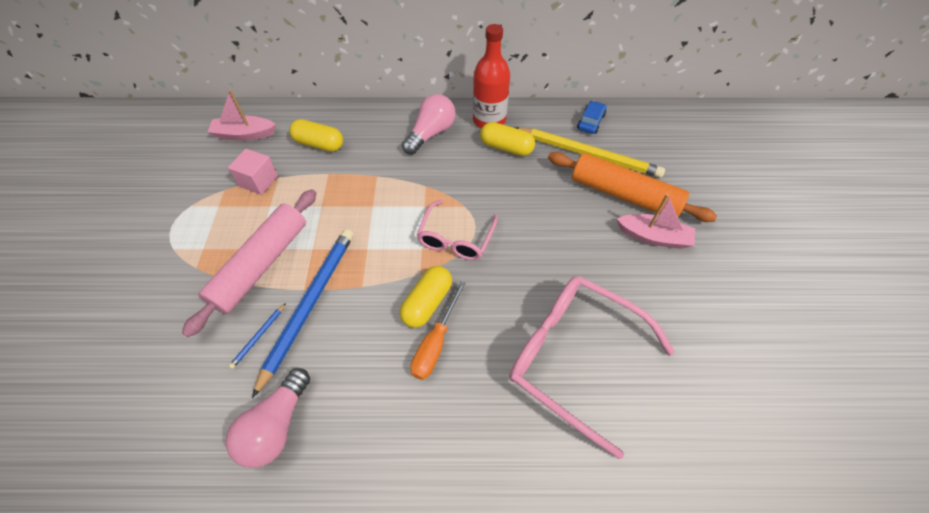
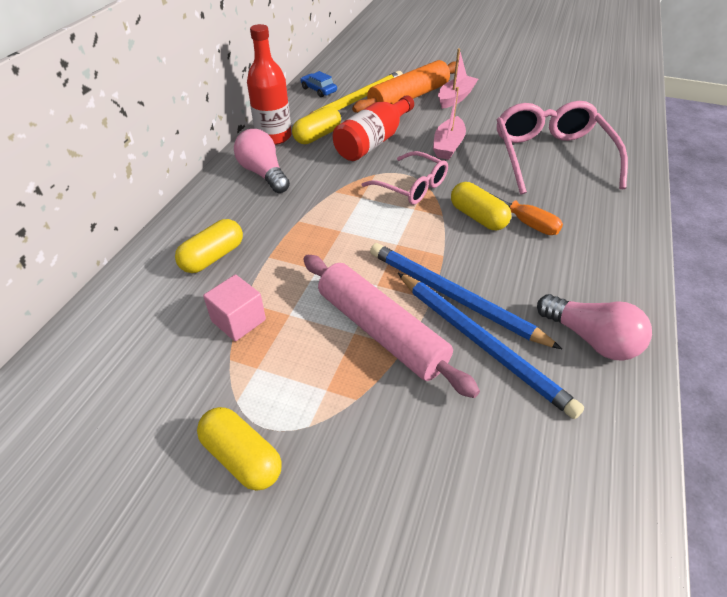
camera: 70 degrees left, 10 degrees down
pink boat [208,89,276,141] -> pink boat moved to [433,87,466,160]
blue pencil [229,303,286,369] -> blue pencil [398,273,584,419], size x2.49
pink glasses [509,276,675,459] -> pink glasses turned 120 degrees clockwise [497,101,628,194]
none -> yellow capsule [197,407,282,491]
none -> red bottle [333,95,414,161]

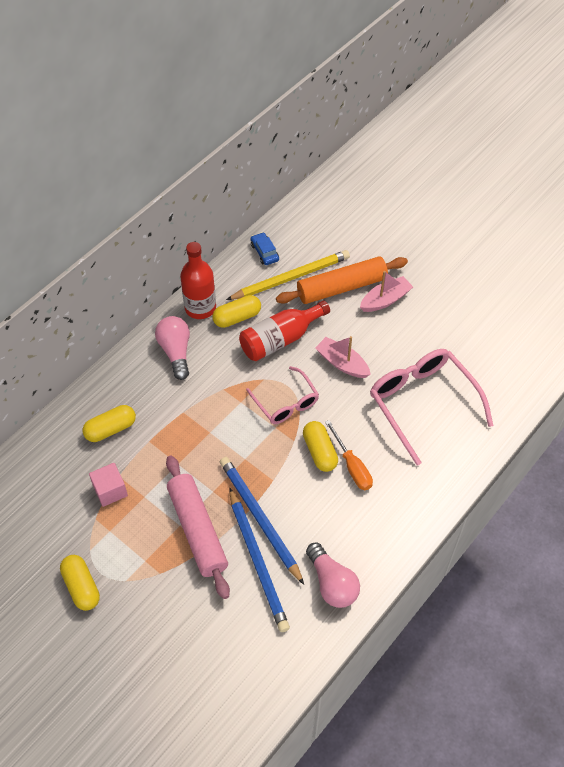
camera: 20 degrees right, 10 degrees up
pink boat [433,87,466,160] -> pink boat turned 90 degrees clockwise [315,336,371,378]
pink glasses [497,101,628,194] -> pink glasses turned 45 degrees counterclockwise [370,349,494,466]

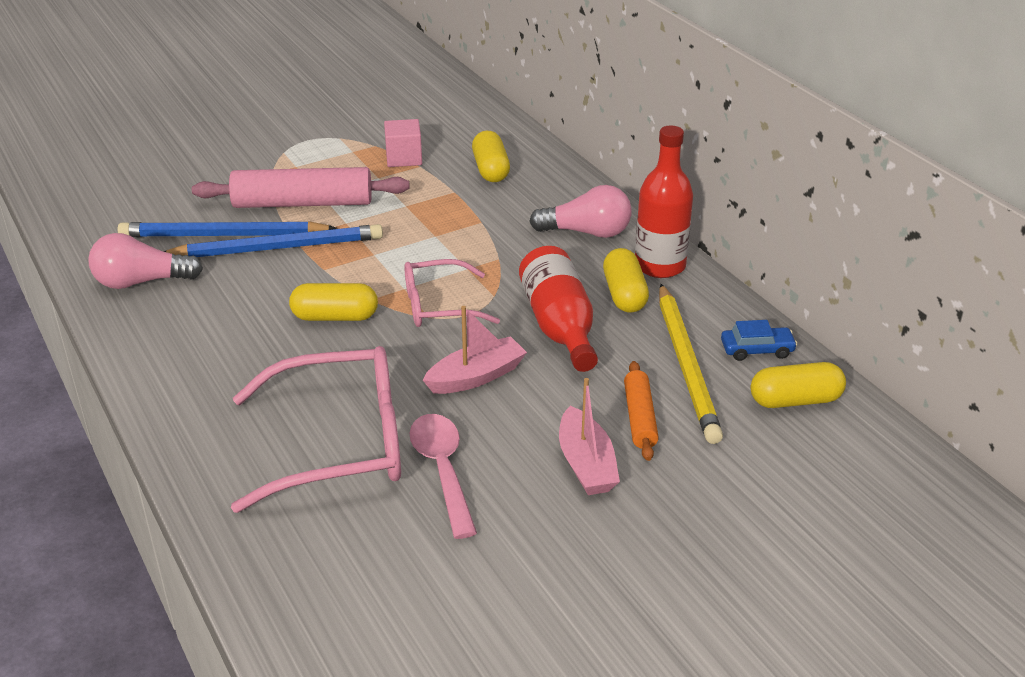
camera: 110 degrees right, 20 degrees down
yellow capsule [60,555,100,611] -> yellow capsule moved to [751,362,846,408]
orange rolling pin [276,256,408,304] -> orange rolling pin [624,361,659,461], size x0.54
orange screwdriver [325,420,373,490] -> none
none -> pink spoon [409,414,477,539]

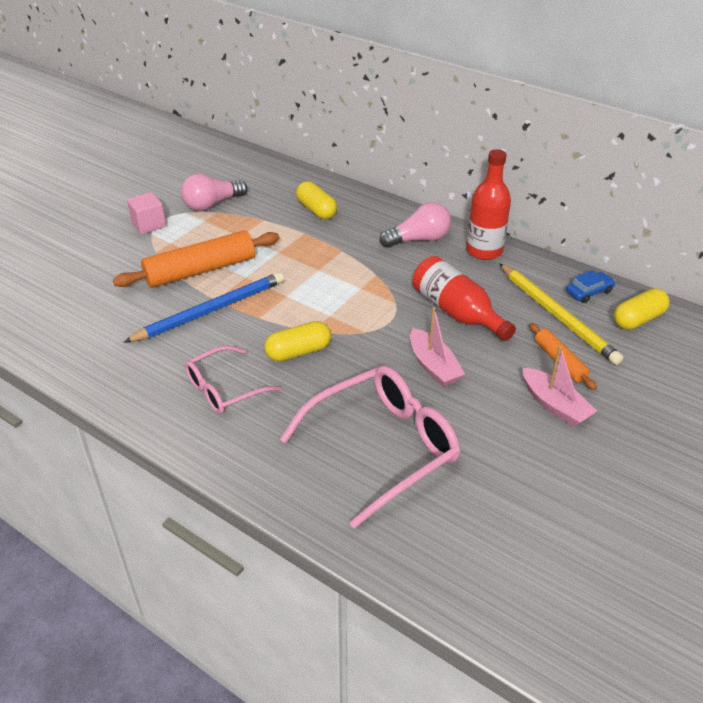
camera: 25 degrees left, 5 degrees up
pink light bulb [88,233,203,289] -> pink light bulb moved to [181,174,248,211]
blue pencil [118,221,337,237] -> none
pink rolling pin [192,167,410,208] -> orange rolling pin [113,231,279,288]
pink cube [384,119,422,167] -> pink cube moved to [127,192,166,234]
pink glasses [404,259,500,327] -> pink glasses moved to [185,346,282,414]
pink spoon [409,414,477,539] -> none
pink boat [423,306,527,394] -> pink boat turned 120 degrees clockwise [410,307,465,387]
yellow capsule [603,248,649,313] -> none

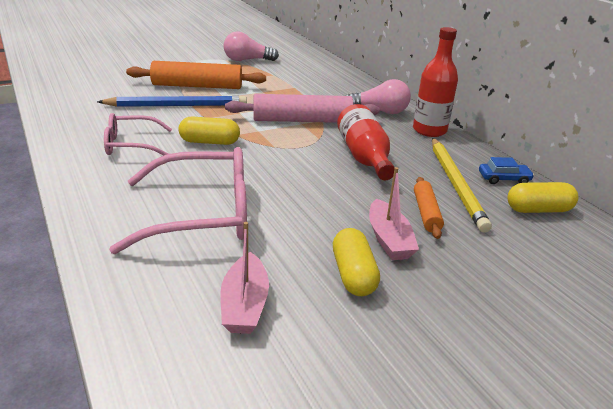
camera: 25 degrees right, 10 degrees down
pink cube [127,192,166,234] -> none
yellow capsule [296,181,337,219] -> yellow capsule moved to [333,228,380,296]
pink boat [410,307,465,387] -> pink boat moved to [220,222,269,334]
none -> pink rolling pin [225,94,380,123]

